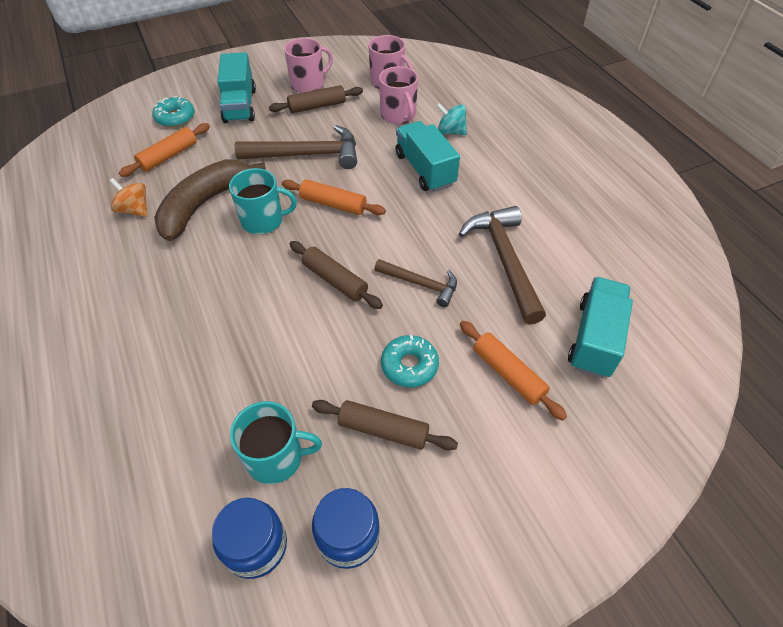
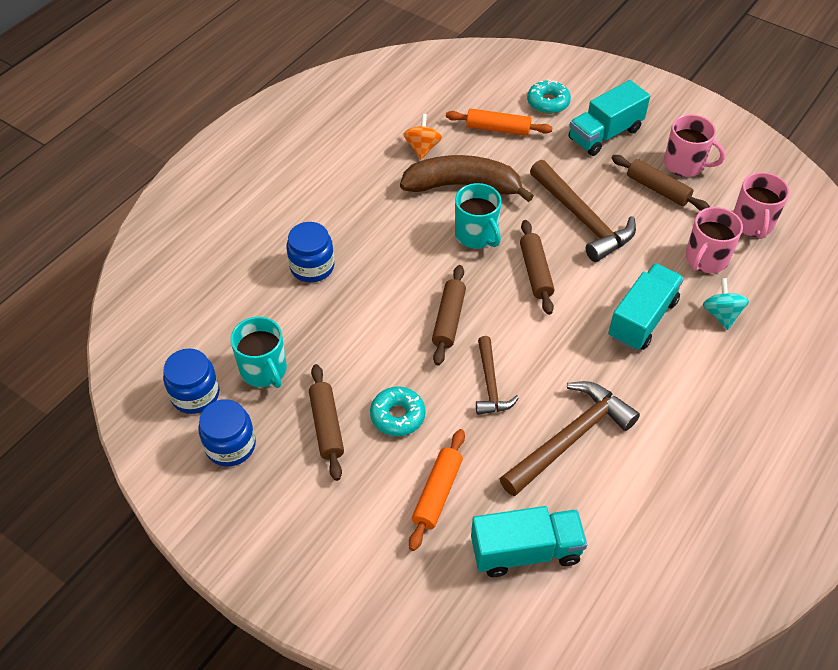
camera: 60 degrees right, 0 degrees up
orange rolling pin [282,179,386,215] -> brown rolling pin [520,220,554,315]
none -> blue jar [286,222,334,282]

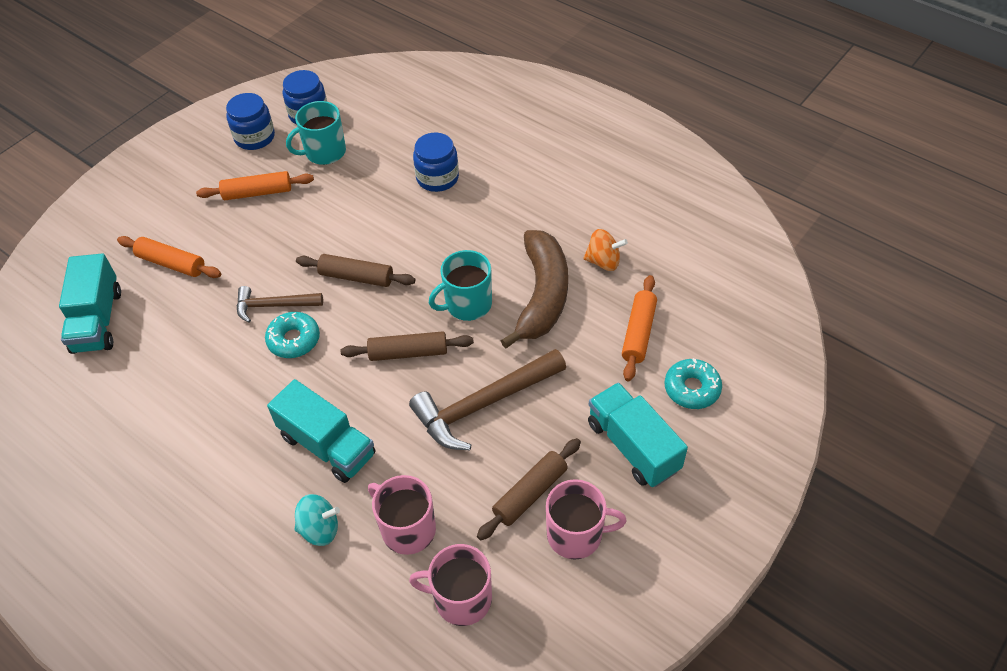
camera: 95 degrees right, 0 degrees up
brown rolling pin [309,364,344,481] -> orange rolling pin [196,171,314,200]
turquoise donut [370,387,425,436] -> turquoise donut moved to [265,312,320,358]
brown hammer [499,381,640,497] -> none
pink mug [664,114,725,177] -> pink mug turned 120 degrees counterclockwise [546,479,627,559]

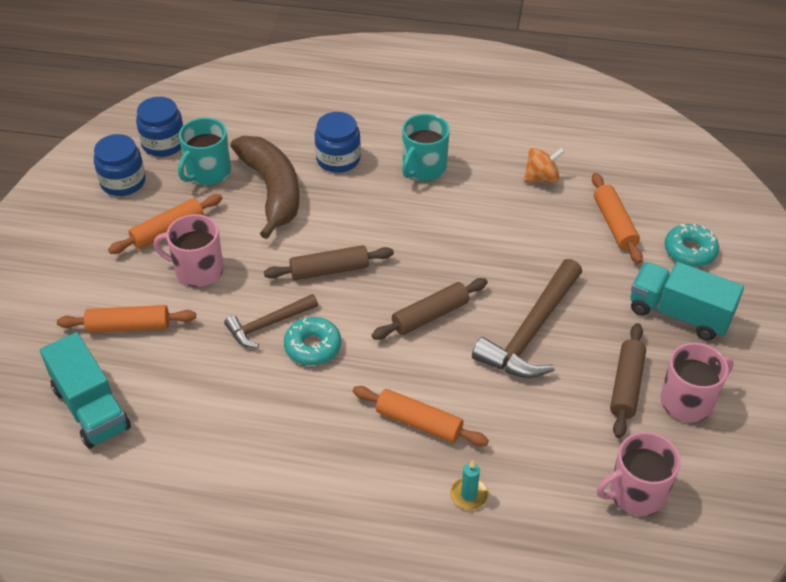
camera: 30 degrees left, 5 degrees down
turquoise truck [267,379,375,483] -> orange rolling pin [353,386,489,446]
turquoise spinning top [295,494,340,546] -> turquoise candle [450,460,488,510]
pink mug [368,475,436,555] -> pink mug moved to [154,214,223,287]
turquoise mug [429,250,492,321] -> turquoise mug moved to [402,114,450,181]
brown banana [501,230,568,348] -> brown banana moved to [230,136,299,239]

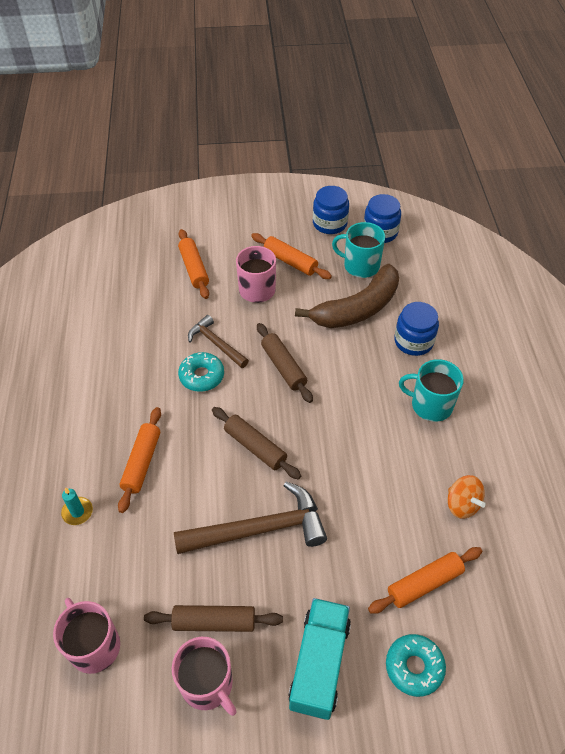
camera: 75 degrees right, 5 degrees up
turquoise truck [40,332,131,449] -> none
brown hammer [472,259,582,378] -> brown hammer turned 150 degrees clockwise [174,482,327,554]

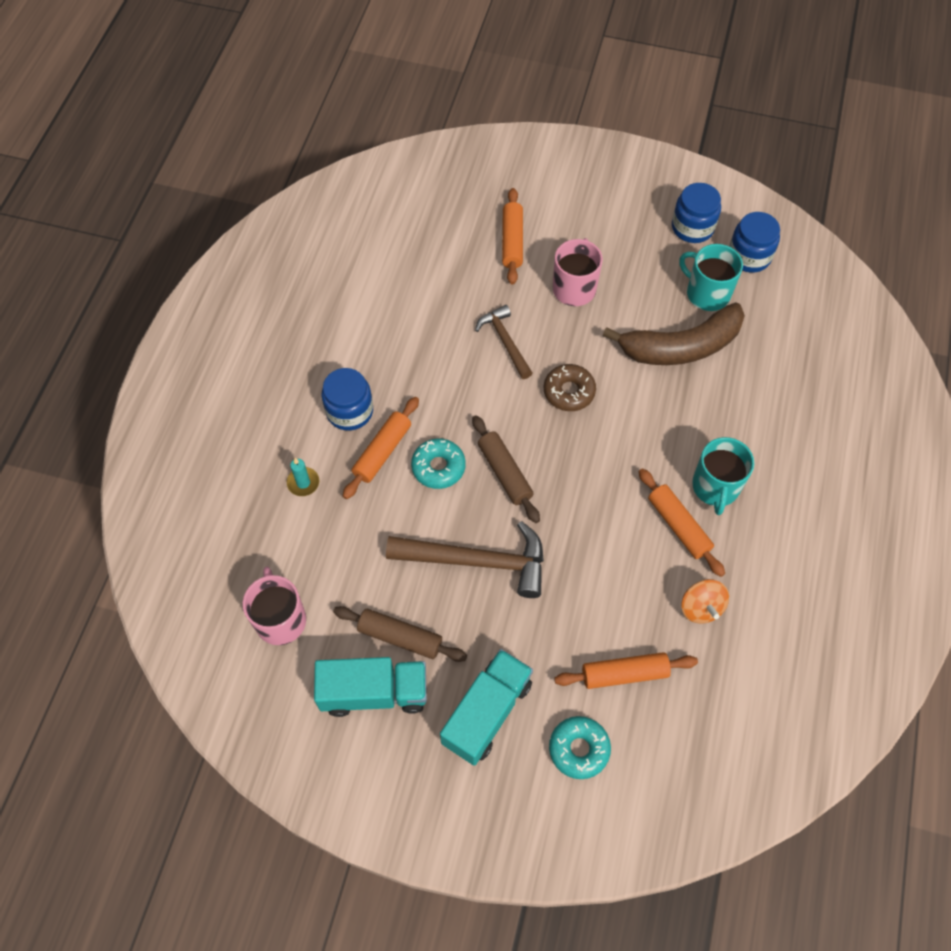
camera: 20 degrees right, 10 degrees up
pink mug [172,637,237,716] -> turquoise truck [314,657,427,717]
turquoise donut [178,352,224,392] -> turquoise donut moved to [411,438,466,489]
orange rolling pin [251,233,332,279] -> orange rolling pin moved to [638,468,725,577]
brown rolling pin [257,323,313,403] -> brown donut [544,364,596,411]
blue jar [394,302,439,356] -> blue jar moved to [321,368,373,430]
turquoise mug [399,359,464,422] -> turquoise mug turned 120 degrees counterclockwise [692,437,754,515]

